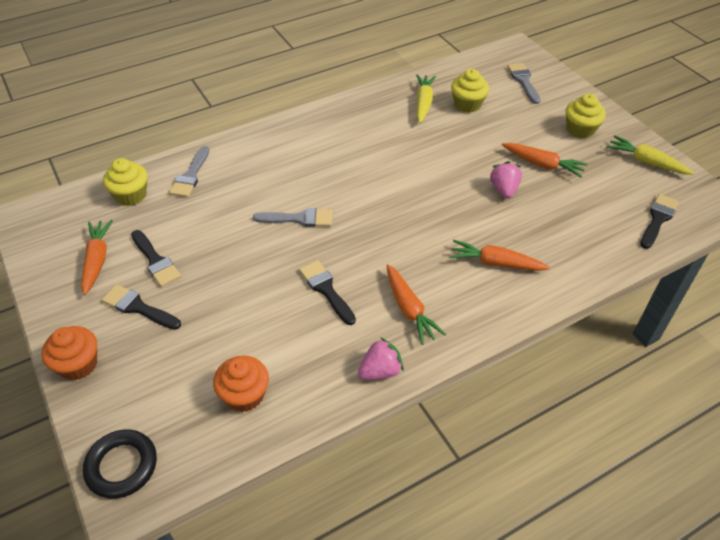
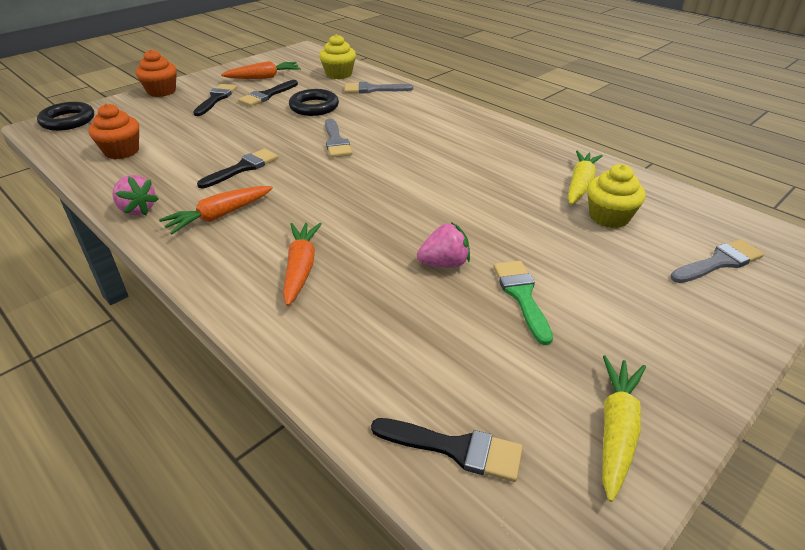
camera: 75 degrees right, 10 degrees down
yellow carrot [416,74,436,123] -> yellow carrot turned 60 degrees counterclockwise [568,151,603,205]
orange carrot [502,143,588,177] -> green brush [493,261,553,345]
yellow cupcake [566,94,606,138] -> none
none -> black ring [289,89,339,116]

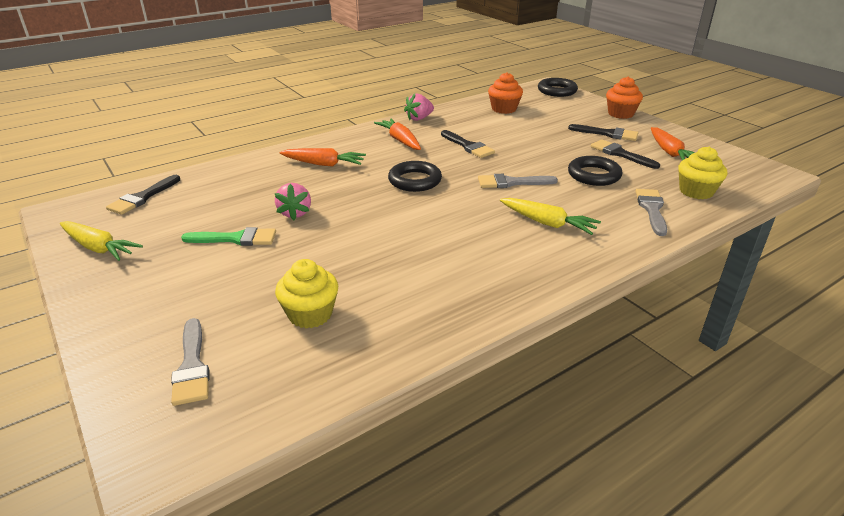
camera: 100 degrees right, 5 degrees down
yellow carrot [568,151,603,205] -> yellow carrot moved to [500,198,601,235]
none -> black ring [388,161,442,192]

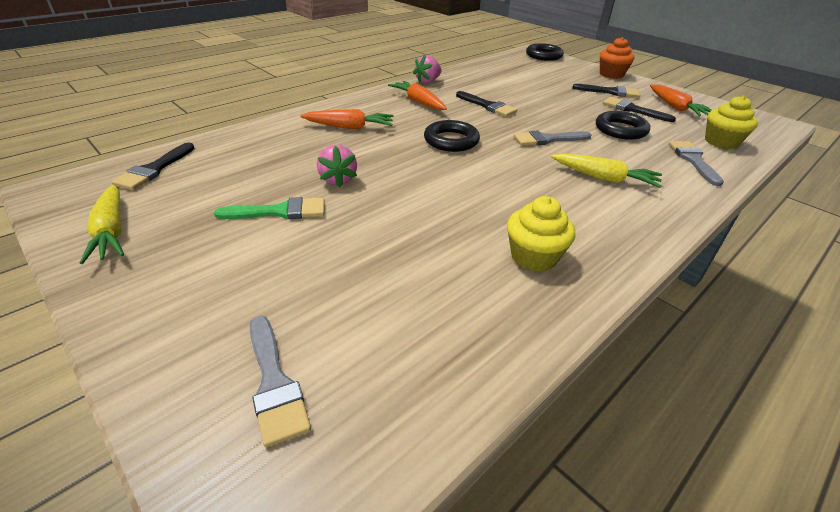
camera: 10 degrees left, 5 degrees up
yellow carrot [60,221,143,261] -> yellow carrot turned 45 degrees clockwise [80,185,124,264]
yellow cupcake [275,259,338,328] -> yellow cupcake moved to [507,196,575,272]
orange cupcake [488,72,523,114] -> none

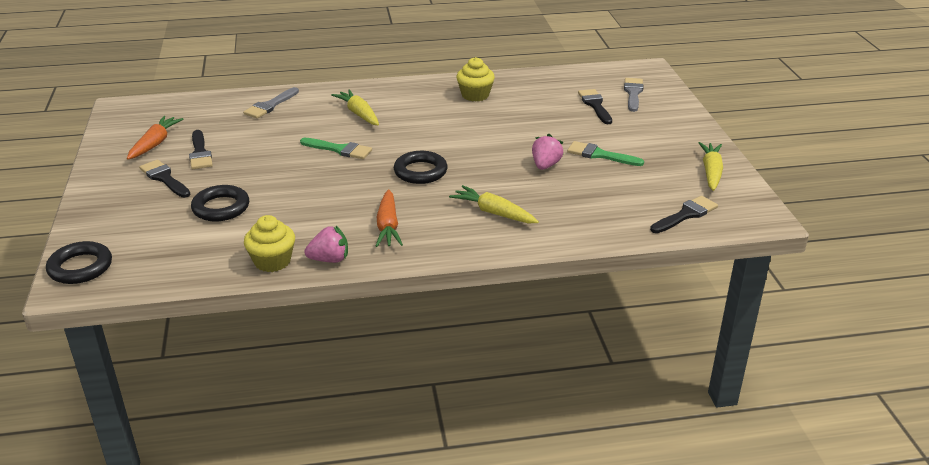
camera: 145 degrees left, 5 degrees down
orange carrot [300,109,394,129] -> yellow carrot [449,185,539,223]
black brush [456,91,518,117] -> black brush moved to [578,89,612,124]
grey brush [514,131,592,146] -> green brush [300,138,372,159]
black ring [596,111,650,140] -> black ring moved to [191,185,249,221]
orange cupcake [600,37,634,79] -> none
yellow cupcake [705,96,758,149] -> yellow cupcake moved to [244,215,295,272]

